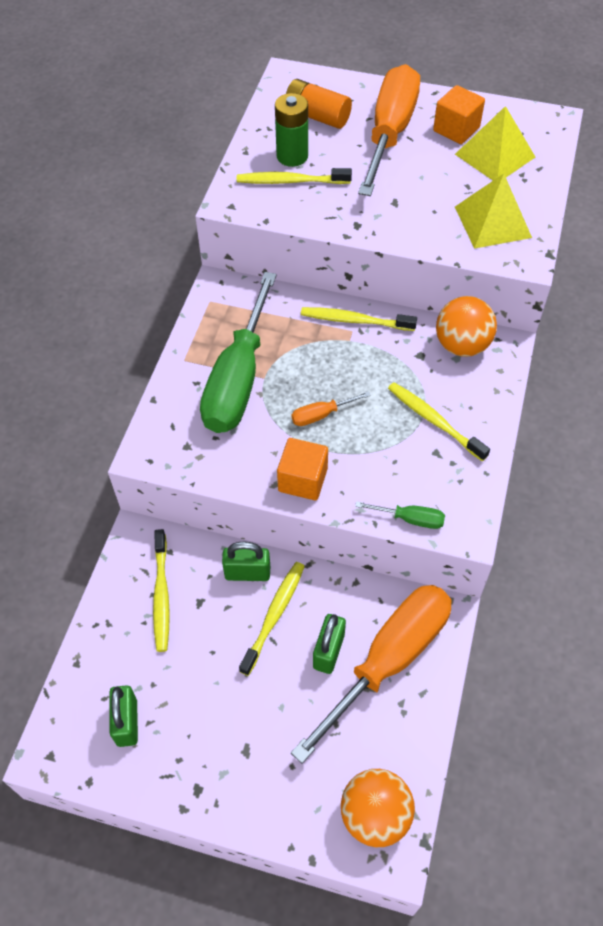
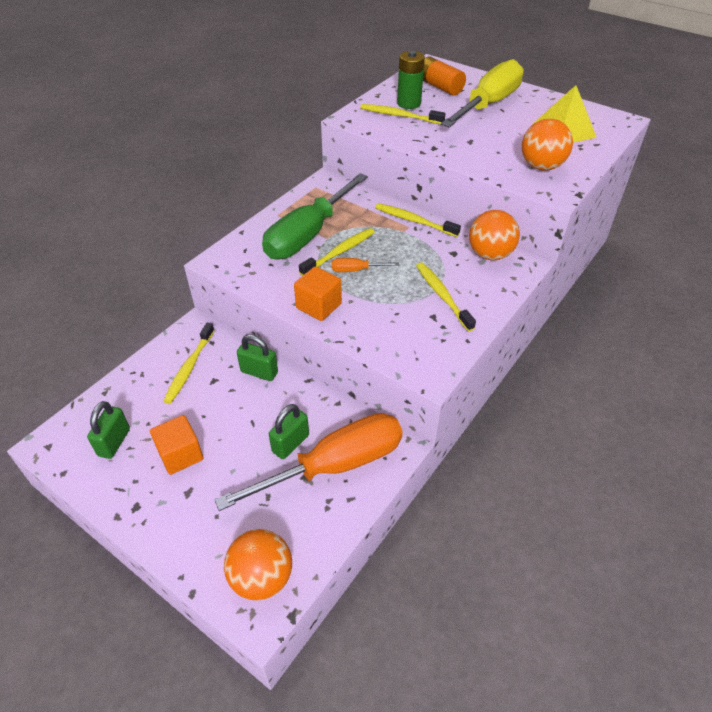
camera: 20 degrees right, 10 degrees down
yellow toothbrush [239,562,305,676] -> yellow toothbrush moved to [299,228,375,276]
green screwdriver [355,501,445,529] -> none
orange screwdriver [358,64,420,196] -> yellow screwdriver [441,59,524,127]
orange cube [433,85,485,144] -> orange cube moved to [150,415,203,475]
yellow pyramid [455,174,532,249] -> orange ball [522,119,573,171]

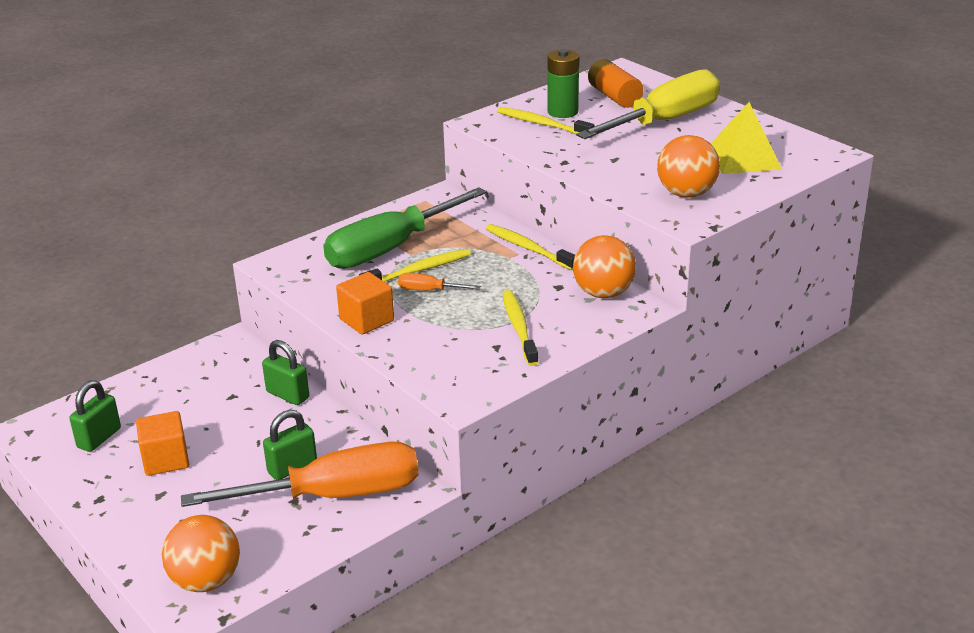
camera: 15 degrees right, 15 degrees down
yellow toothbrush [163,323,215,404] -> none

